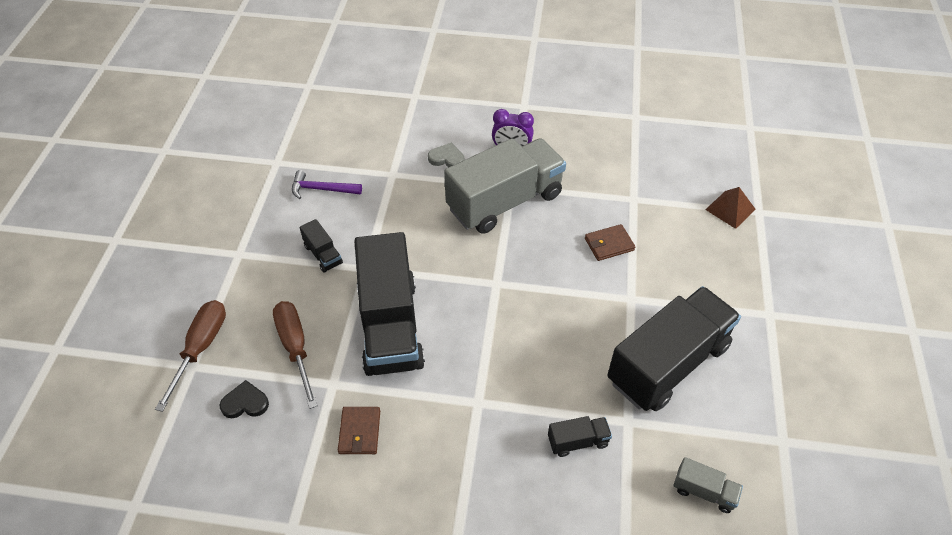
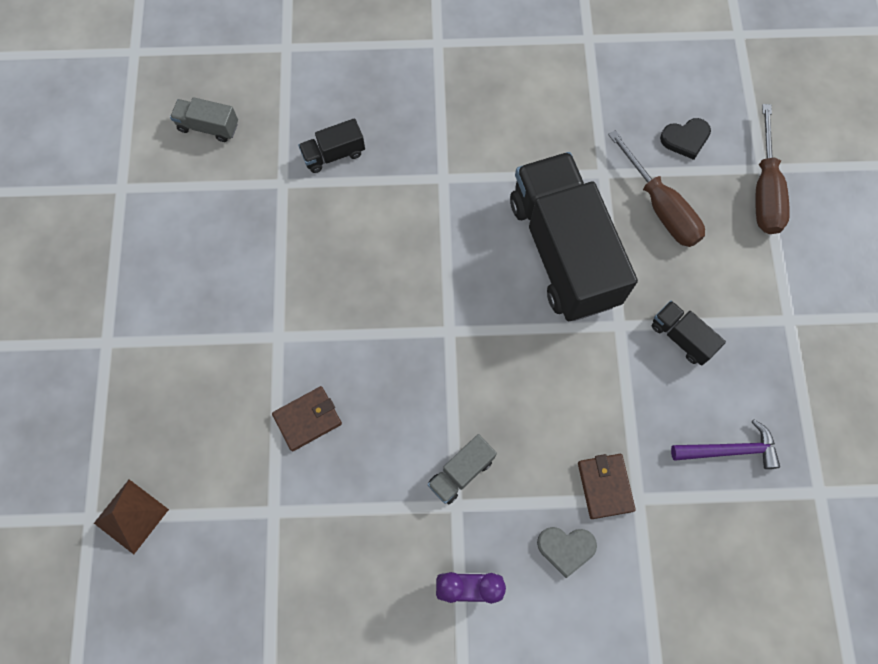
camera: 170 degrees right, 20 degrees up
brown wallet [338,407,380,454] -> brown wallet moved to [578,454,636,519]
grey truck [444,138,566,234] -> grey truck [428,434,497,504], size x0.41
black truck [608,286,741,411] -> none

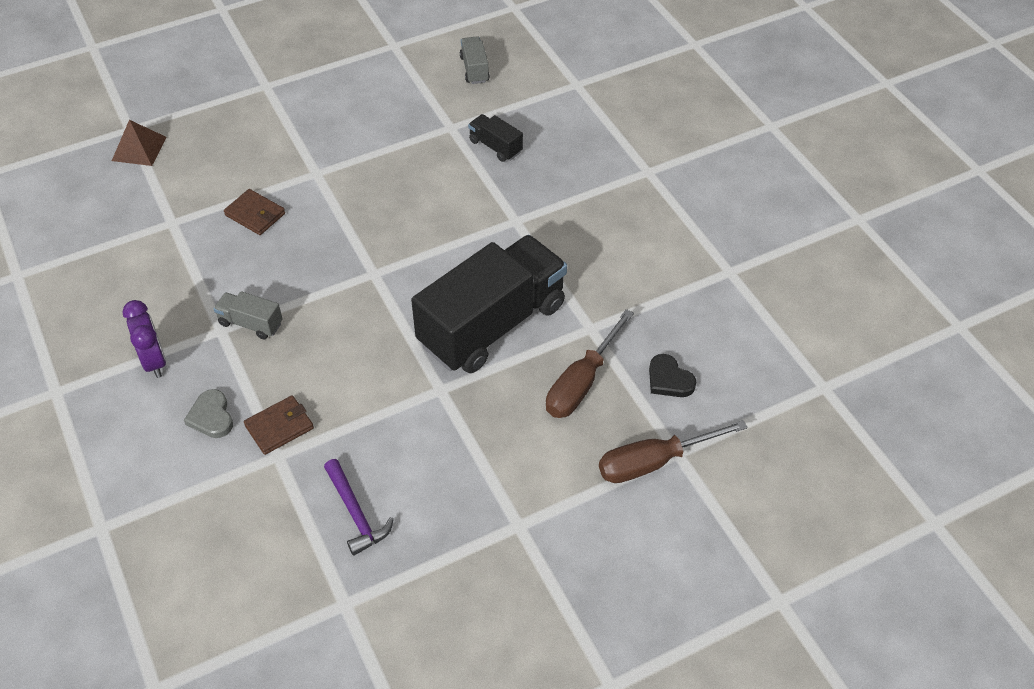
camera: 65 degrees right, 20 degrees down
black truck [652,301,726,366] -> none

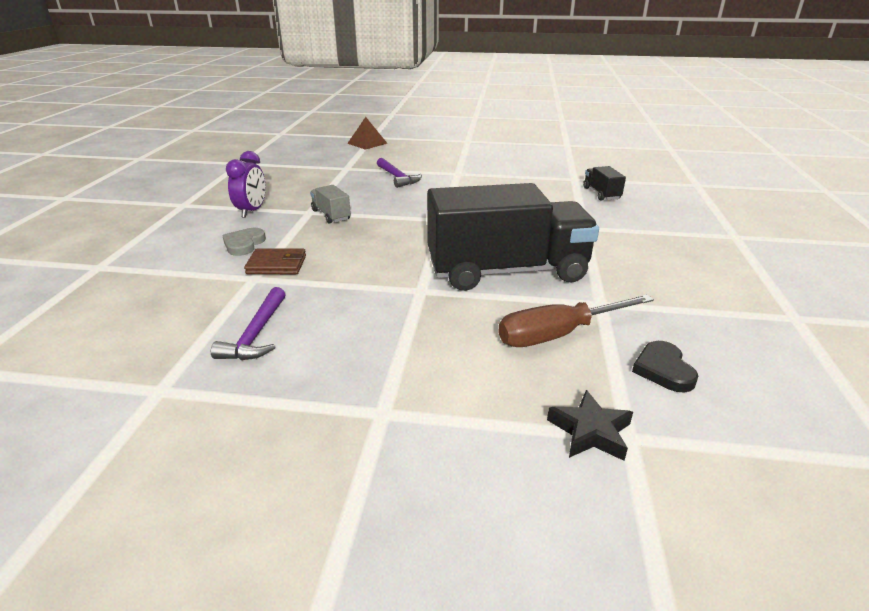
camera: 35 degrees right, 20 degrees down
brown wallet [224,189,285,235] -> purple hammer [377,158,422,188]
grey truck [460,37,490,84] -> none
brown screwdriver [599,420,748,483] -> black star [547,390,633,461]

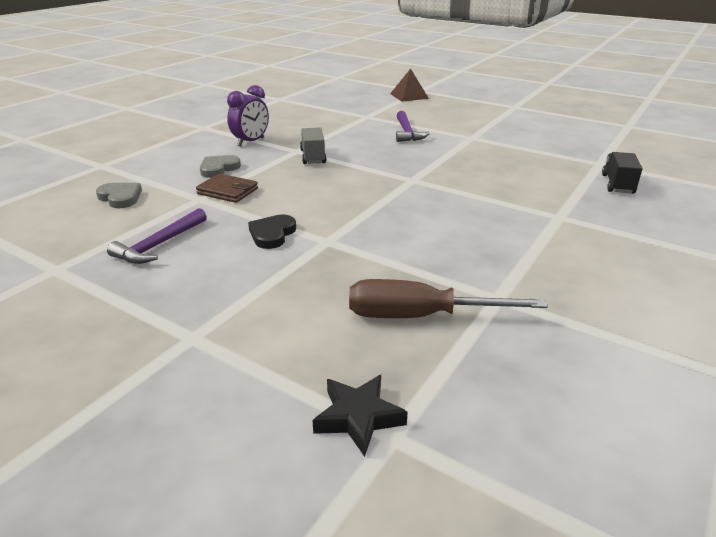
camera: 25 degrees right, 0 degrees up
black truck [427,183,599,291] -> none
black heart [632,341,698,393] -> black heart moved to [248,214,296,249]
none -> grey heart [96,183,142,208]

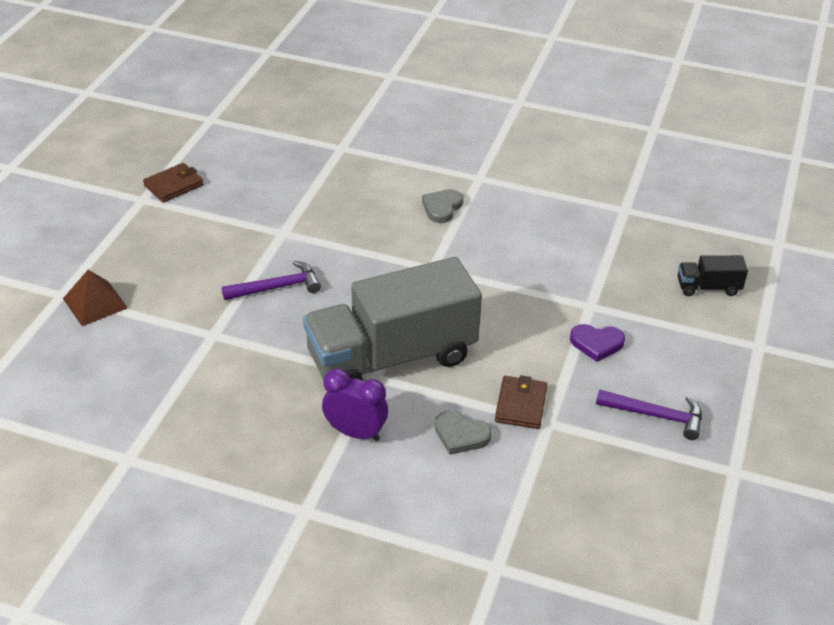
camera: 105 degrees left, 10 degrees up
grey heart [96,183,142,208] -> grey heart moved to [422,189,463,223]
black heart [248,214,296,249] -> purple heart [570,324,625,362]
grey truck [300,127,326,164] -> grey truck [303,257,482,381], size x2.43
black star [312,375,408,457] -> none
brown screwdriver [349,279,548,318] -> none
black truck [602,152,642,194] -> black truck moved to [678,255,748,296]
none -> brown wallet [143,163,204,203]

